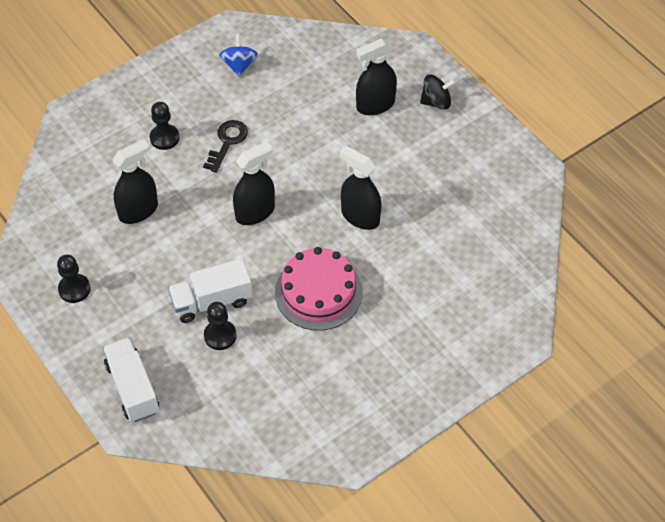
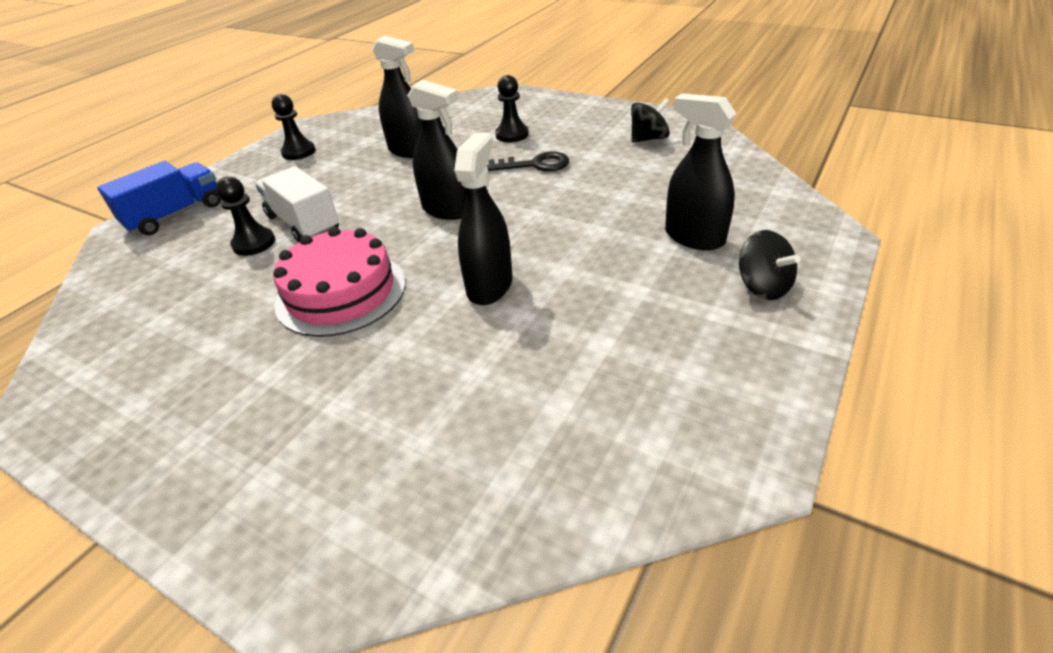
camera: 70 degrees right, 15 degrees down
white truck [103,337,159,422] -> blue truck [97,161,221,235]
blue spinning top [219,34,258,77] -> black spinning top [631,98,670,143]

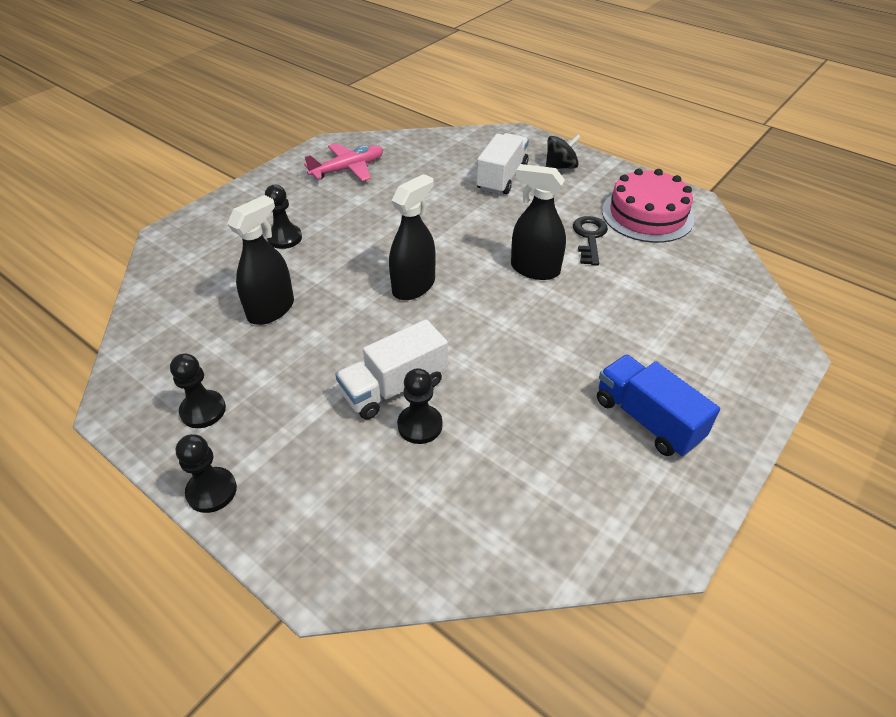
camera: 85 degrees left, 5 degrees up
blue truck [97,161,221,235] -> blue truck moved to [597,355,720,457]
pink cake [273,227,406,337] -> pink cake moved to [602,168,694,243]
black key [487,151,569,172] -> black key moved to [573,216,608,266]
black spinning top [631,98,670,143] -> pink plane [304,143,383,181]
black spray bottle [665,93,736,250] -> white truck [476,133,529,195]
none -> black pawn [176,434,237,513]

